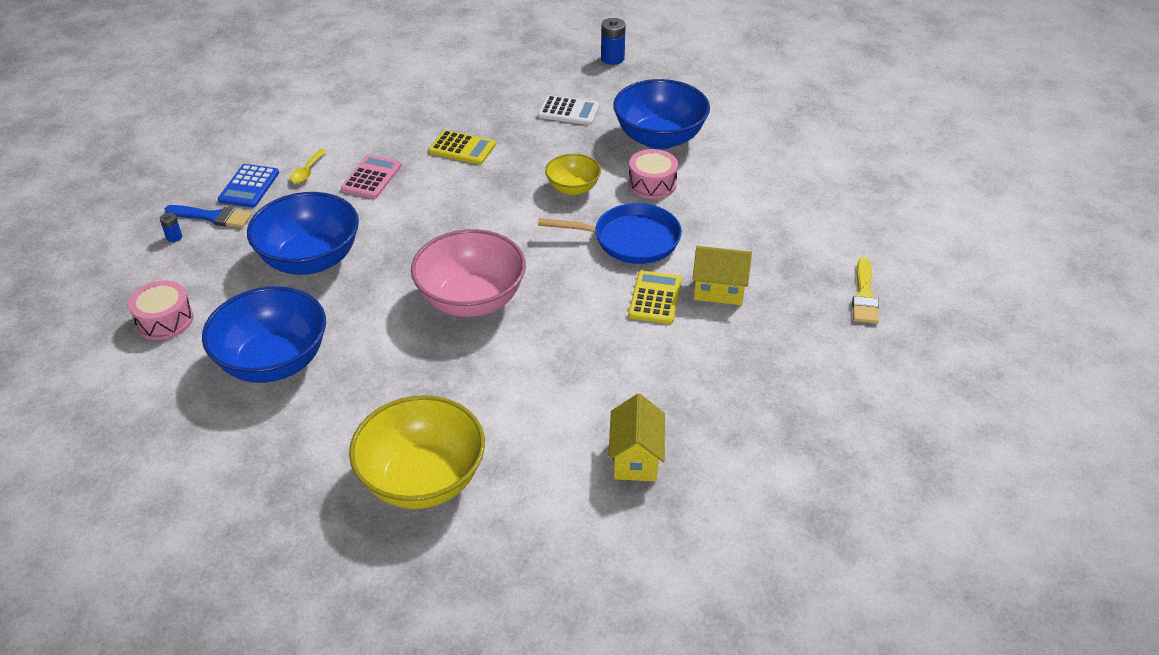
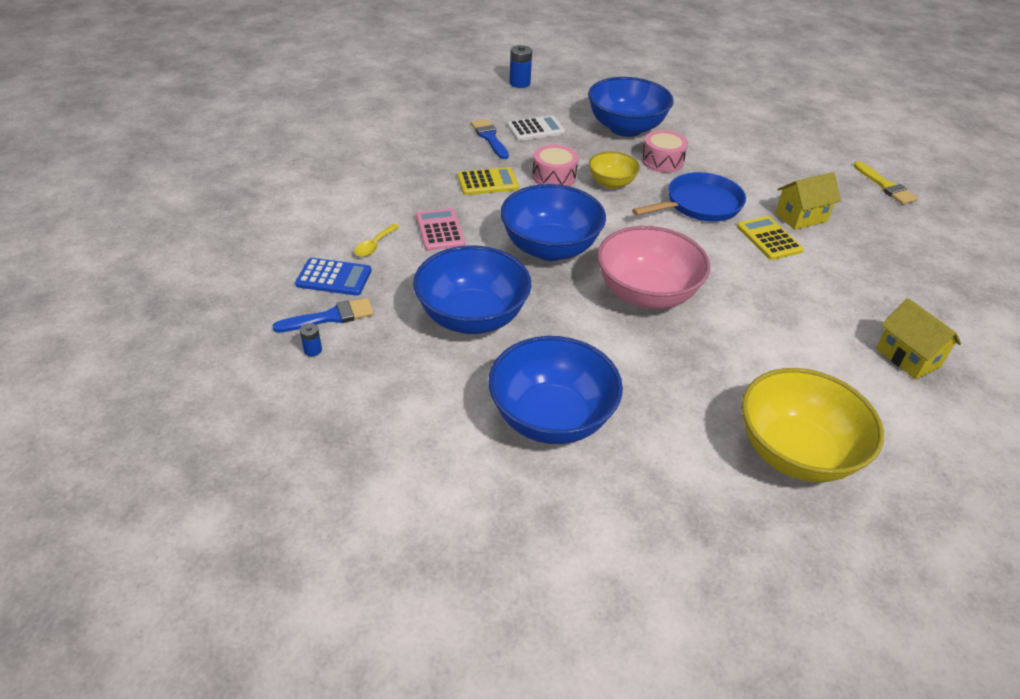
camera: 35 degrees left, 0 degrees up
pink drum [128,280,193,340] -> pink drum moved to [532,144,578,186]
blue calculator [218,164,279,208] -> blue calculator turned 60 degrees counterclockwise [295,258,372,296]
yellow spoon [290,149,327,183] -> yellow spoon turned 45 degrees clockwise [354,224,400,257]
none -> blue brush [471,119,509,159]
none -> blue bowl [500,184,606,261]

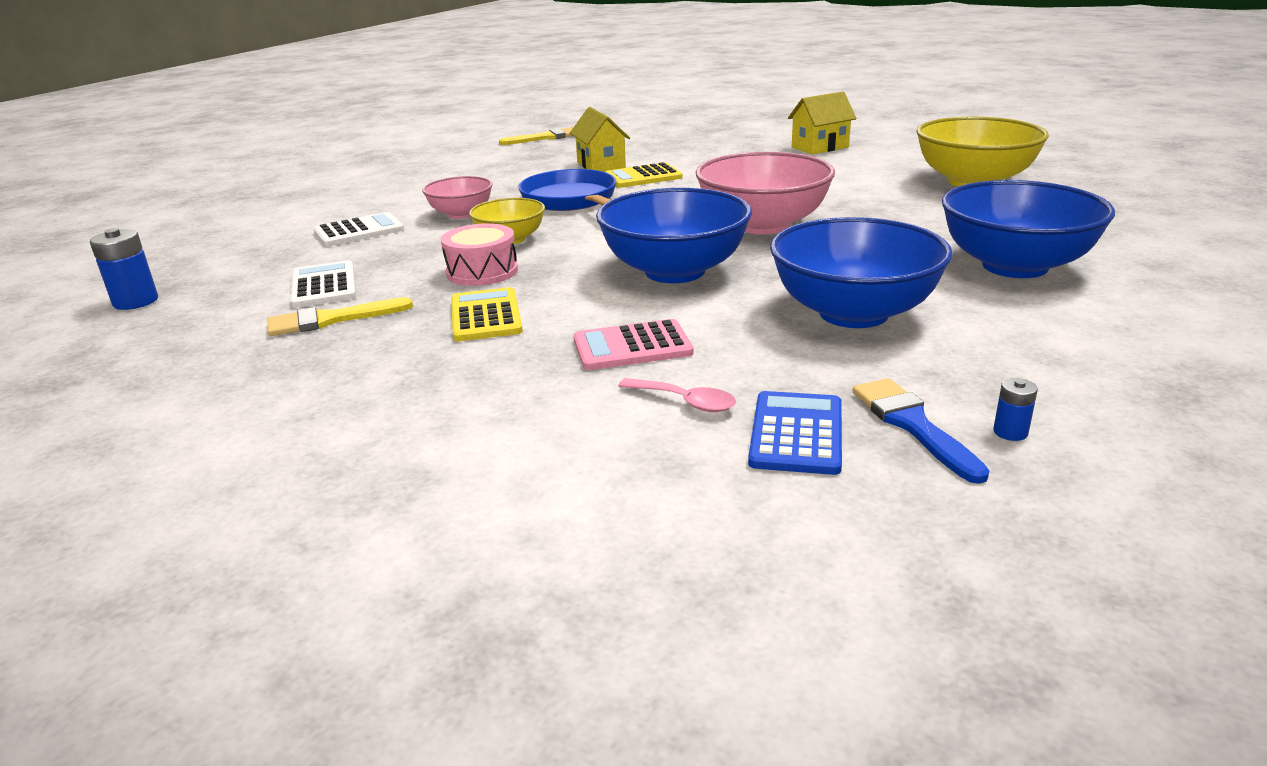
camera: 85 degrees left, 15 degrees down
yellow spoon [354,224,400,257] -> pink spoon [618,378,736,412]
blue brush [471,119,509,159] -> yellow brush [268,297,413,336]
blue bowl [588,77,674,137] -> white calculator [314,212,404,246]
pink drum [641,130,688,173] -> pink bowl [422,176,492,219]

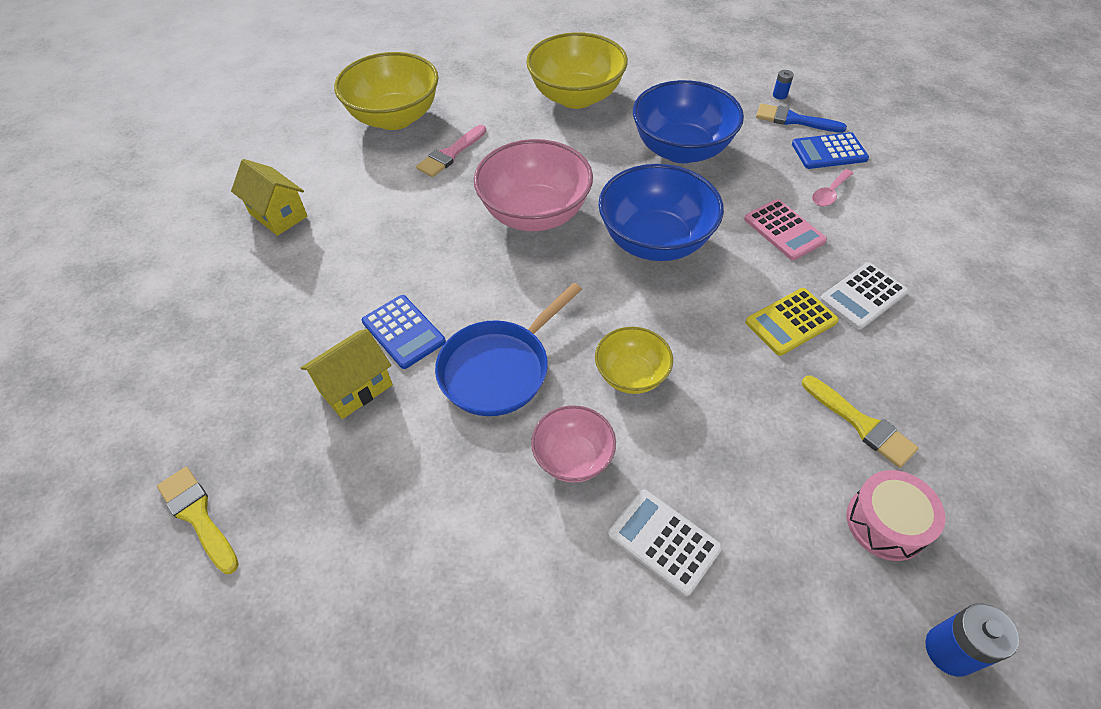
camera: 110 degrees left, 25 degrees up
white calculator [290,260,356,308] -> white calculator moved to [820,263,908,330]
pink drum [441,223,518,286] -> pink drum moved to [847,470,946,561]
yellow calculator [605,162,683,188] -> blue calculator [362,295,446,369]
pink spoon [618,378,736,412] -> pink spoon turned 150 degrees counterclockwise [812,169,854,206]
blue brush [853,378,989,484] -> blue brush turned 60 degrees clockwise [756,103,847,133]
blue bowl [942,180,1115,278] -> yellow bowl [526,32,628,109]
none -> pink brush [416,125,486,177]

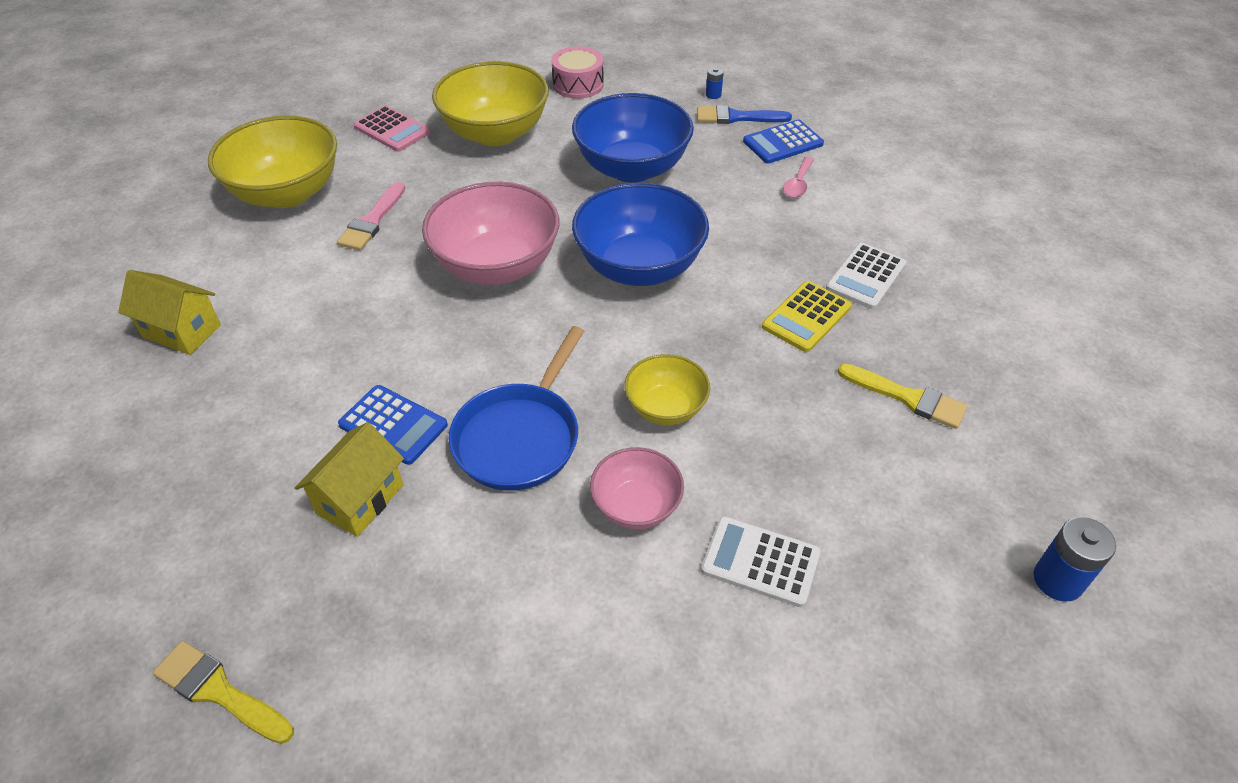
camera: 20 degrees left, 5 degrees down
pink calculator [744,199,827,260] -> pink calculator moved to [354,105,431,152]
pink drum [847,470,946,561] -> pink drum moved to [551,46,604,99]

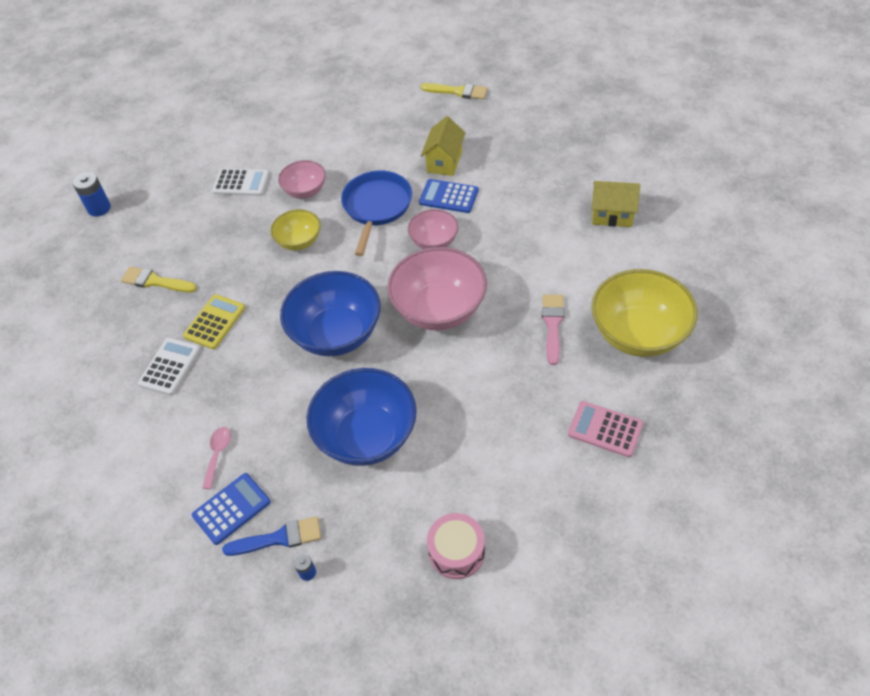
camera: 170 degrees right, 5 degrees up
yellow bowl [432,61,549,146] -> none
none -> pink bowl [408,209,459,249]

